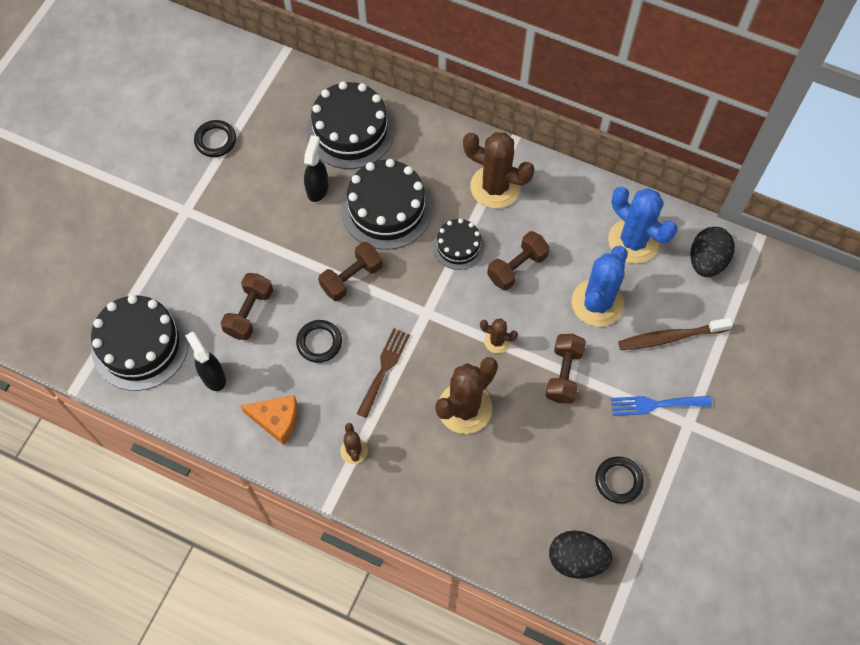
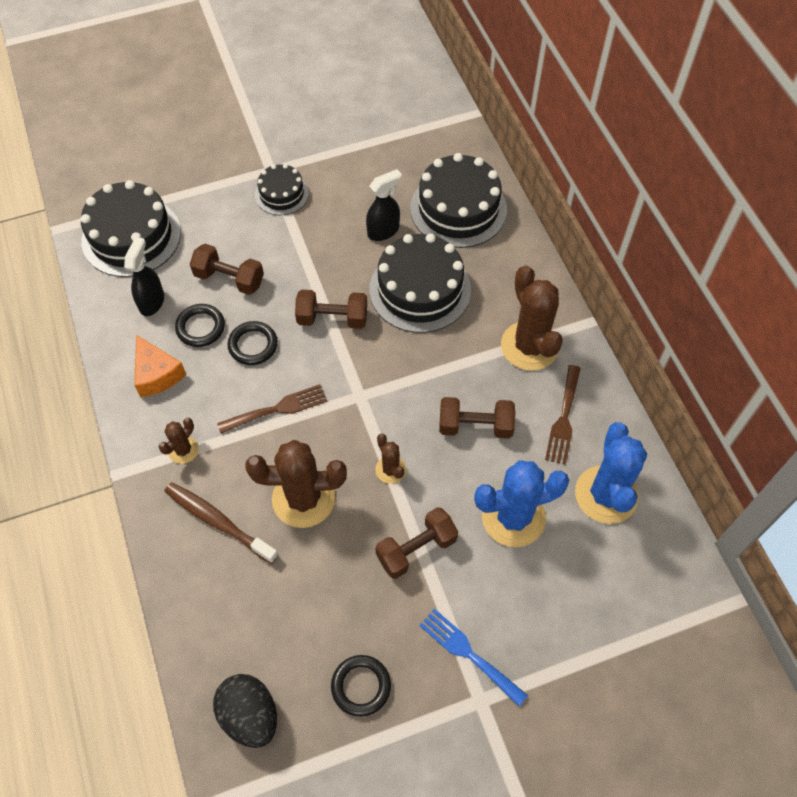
camera: 45 degrees right, 5 degrees down
black ring [194,120,236,157] -> black ring moved to [175,304,225,347]
brown dumbbell [220,273,273,340] -> brown dumbbell turned 45 degrees clockwise [190,244,264,295]
black cake [433,219,485,270] -> black cake moved to [255,164,309,215]
brown toothbrush [618,318,733,350] -> brown toothbrush moved to [164,482,279,564]
black egg [691,227,735,277] -> none
none -> brown fork [545,365,581,465]

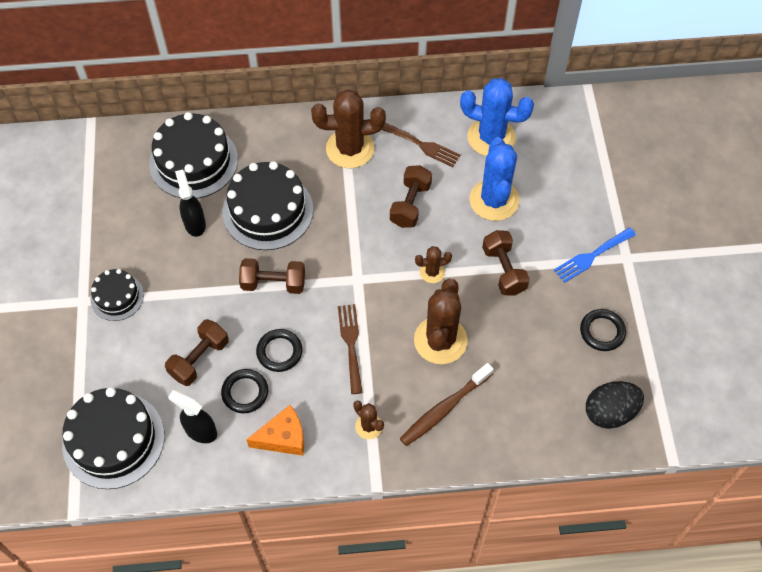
camera: 75 degrees left, 0 degrees up
brown dumbbell [295,290,367,329] -> brown dumbbell turned 75 degrees clockwise [239,258,305,294]

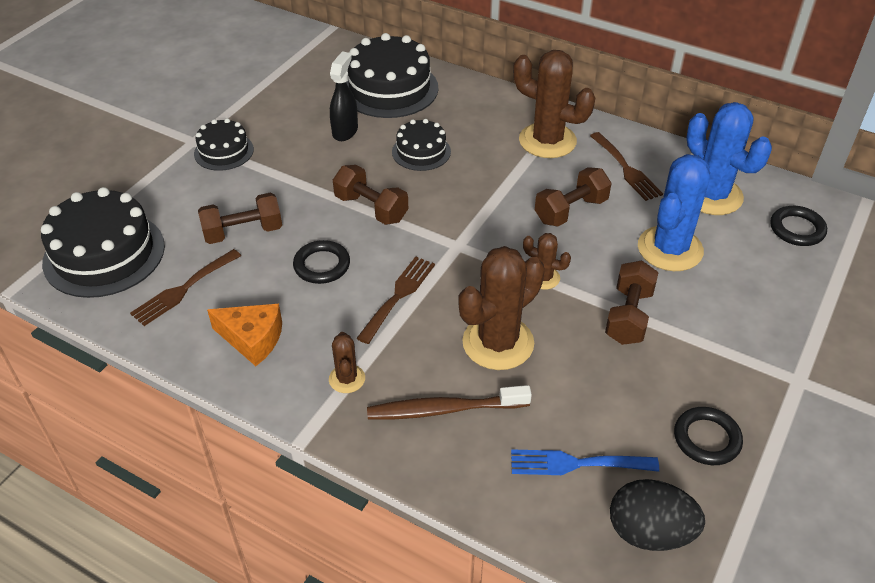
camera: 35 degrees right, 15 degrees down
black spray bottle [168,390,217,443] -> brown fork [130,249,241,326]
black ring [221,369,268,413] -> black ring moved to [770,206,827,246]
black cake [222,161,313,250] -> black cake [392,119,451,171], size x0.56
blue fork [554,227,636,283] -> blue fork moved to [511,449,659,475]

